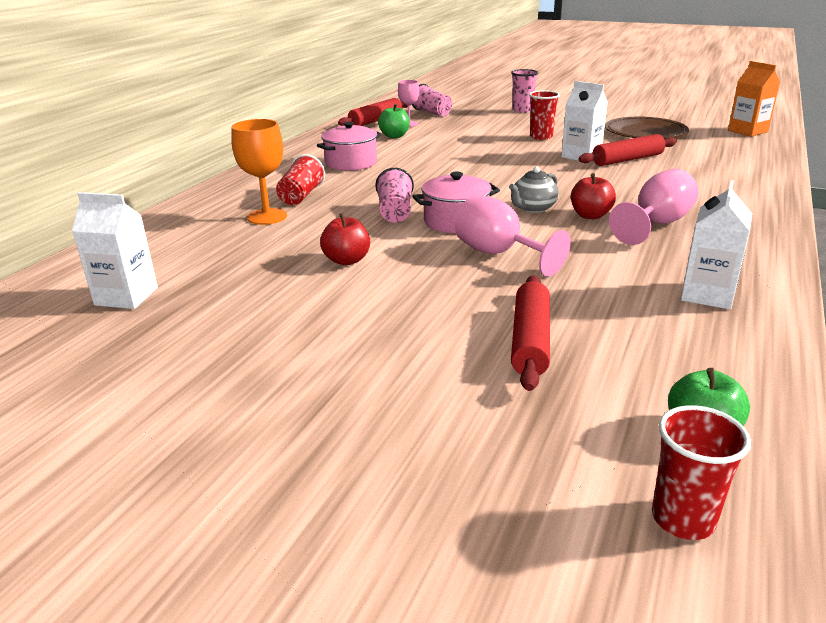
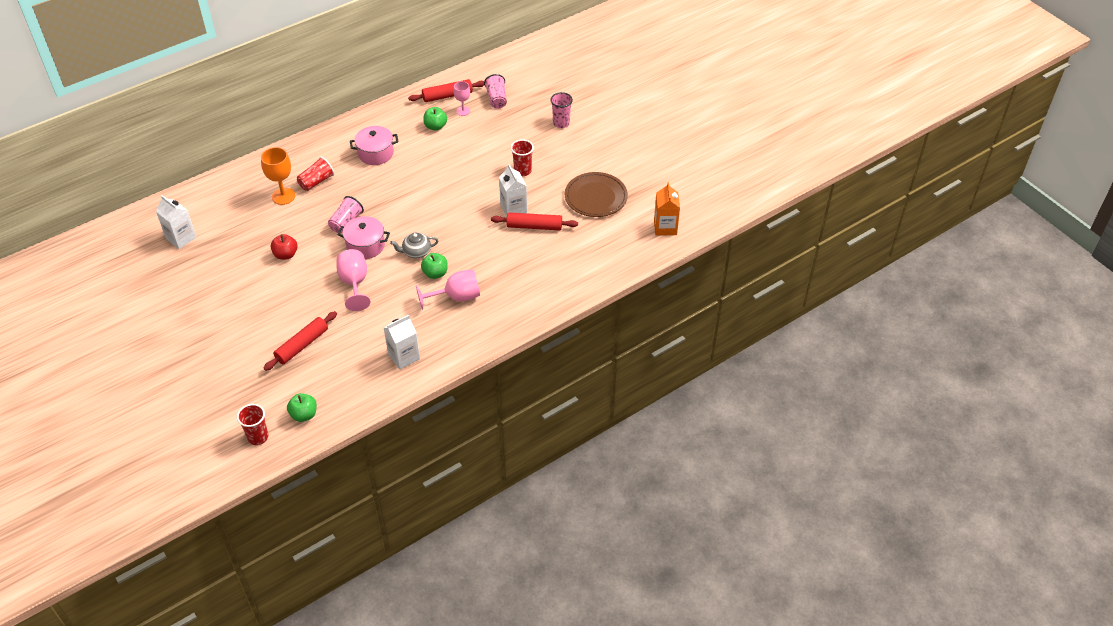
camera: 30 degrees right, 20 degrees up
red apple [571,173,616,219] -> green apple [421,253,448,279]

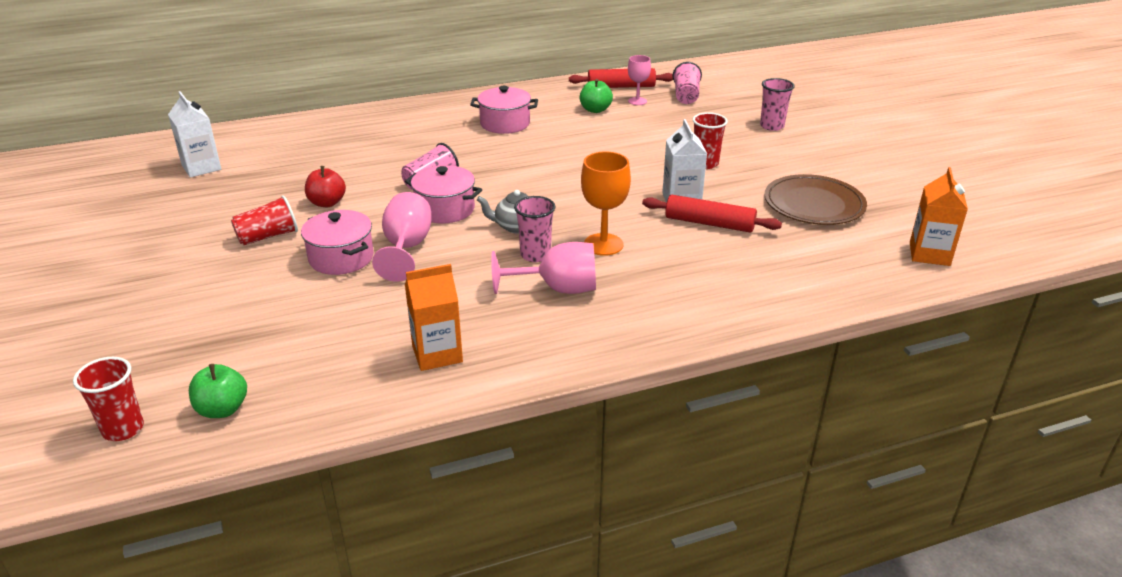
camera: 15 degrees right, 15 degrees down
orange goblet [261,147,296,205] -> orange goblet moved to [581,152,631,256]
red rolling pin [264,311,337,371] -> none
red cup [297,157,335,191] -> red cup moved to [231,195,298,245]
white carton [384,315,420,369] -> orange carton [405,264,463,371]
green apple [421,253,448,279] -> pink cup [514,196,555,262]
none -> pink pot [301,210,374,275]

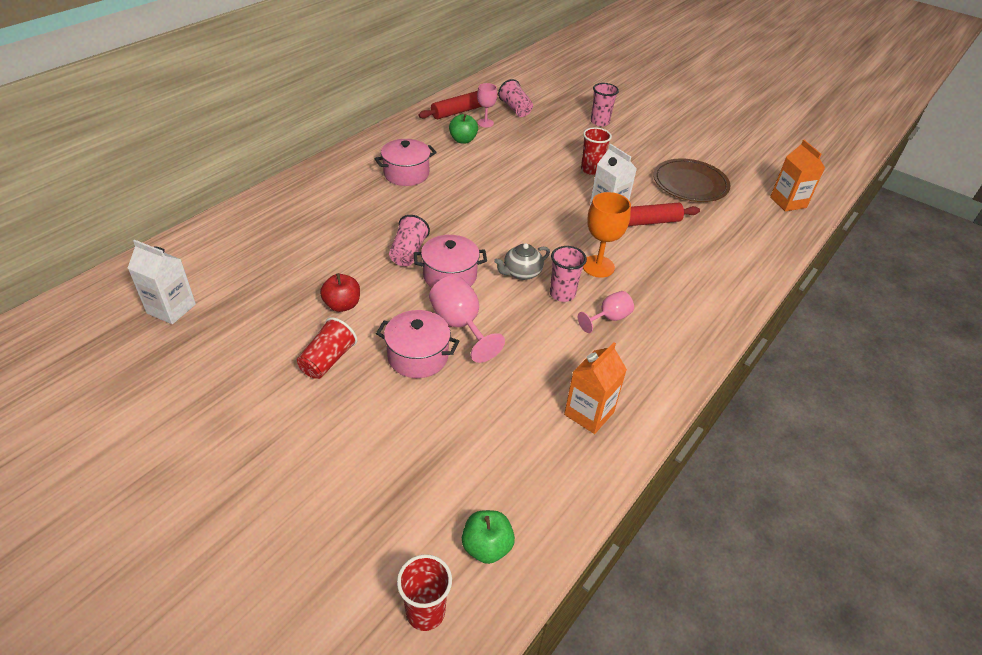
camera: 35 degrees left, 10 degrees up
pink goblet [491,242,596,294] -> pink goblet [578,291,634,333], size x0.63

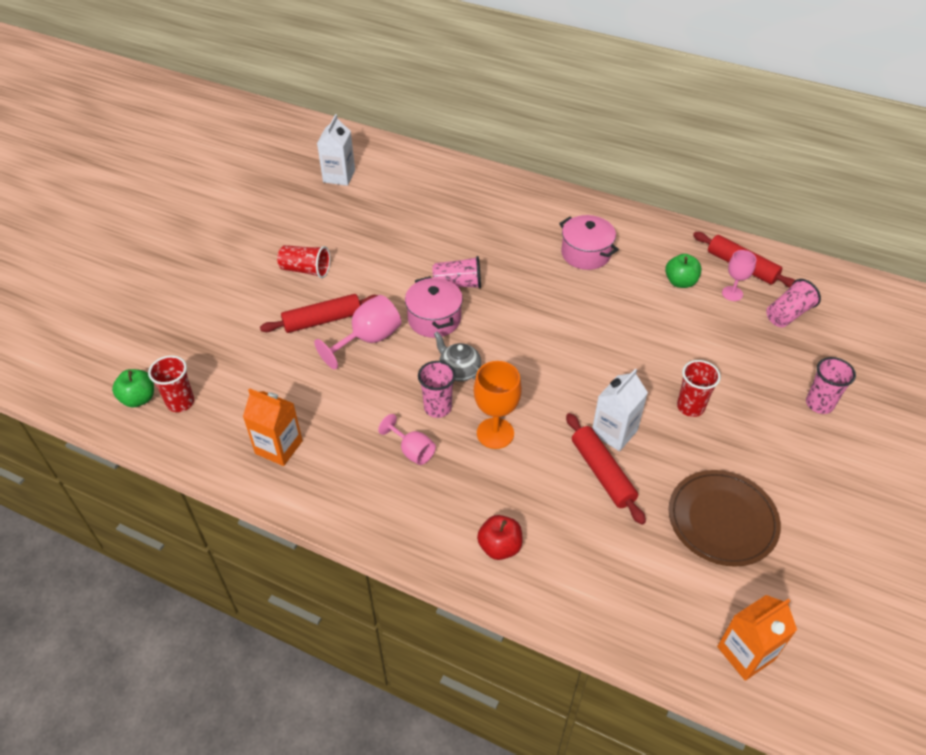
camera: 80 degrees right, 5 degrees up
red apple [320,273,360,312] -> red apple moved to [477,515,523,560]
pink pot [376,310,459,378] -> red rolling pin [260,294,378,333]
red cup [397,554,452,631] -> red cup moved to [148,356,194,412]

